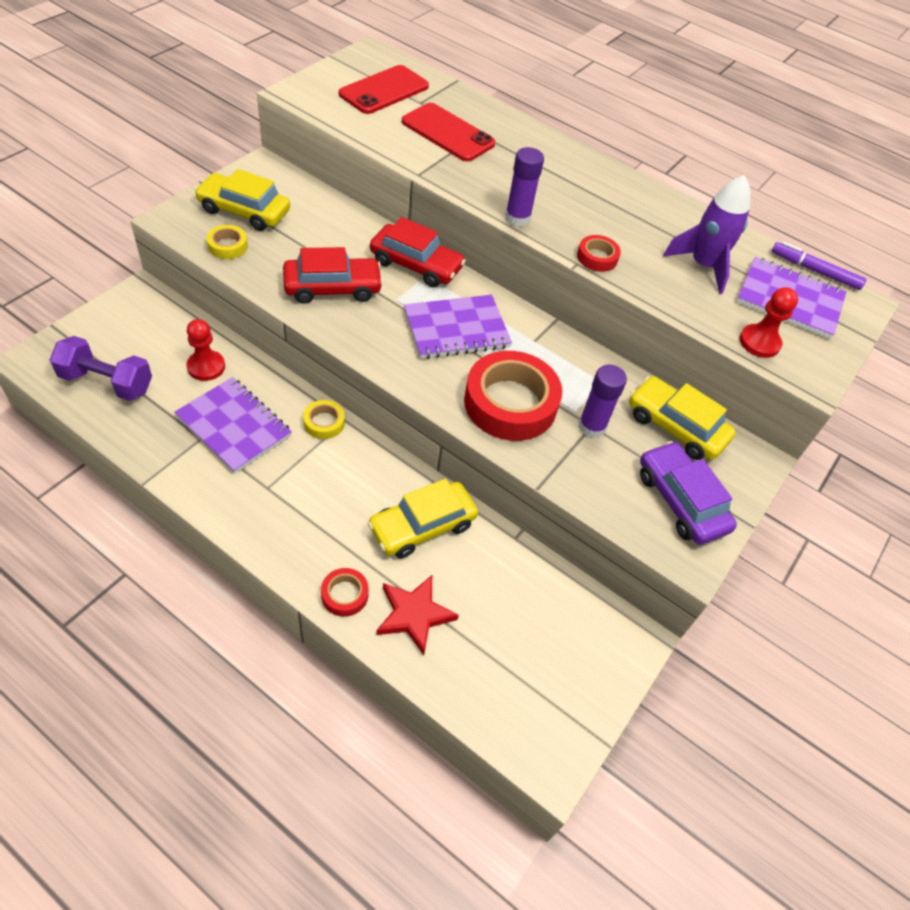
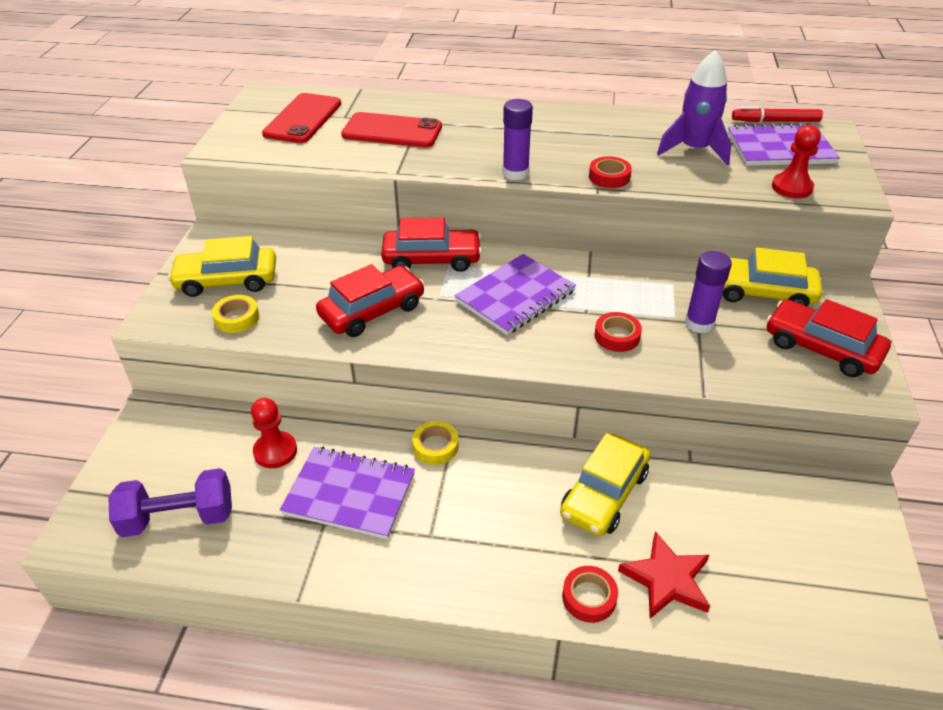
camera: 20 degrees left, 10 degrees down
red tape [464,351,562,441] -> red tape [594,312,642,352], size x0.46
purple car [640,441,737,545] -> red car [766,299,891,377]
purple marker [772,241,866,290] -> red marker [732,106,823,122]

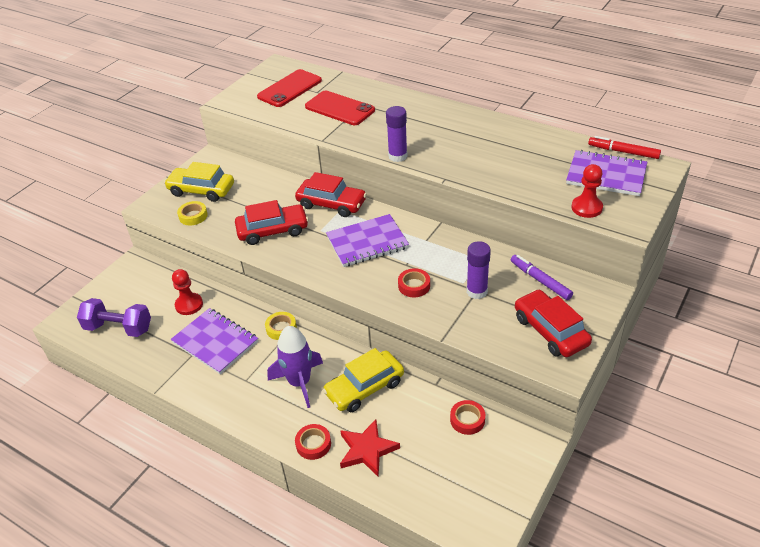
camera: 25 degrees right, 0 degrees up
red tape [589,156,632,188] -> red tape moved to [450,400,485,435]
purple rocket [657,50,731,165] -> purple rocket moved to [267,326,323,408]
yellow car [723,247,822,306] -> purple marker [511,255,573,300]

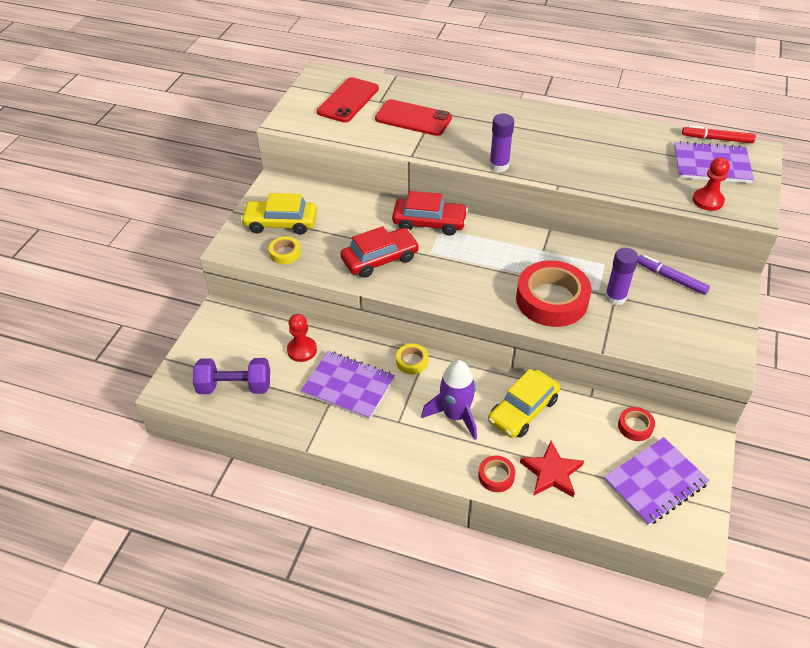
camera: 15 degrees left, 5 degrees up
purple notebook [326,214,409,267] -> purple notebook moved to [604,437,710,526]
red tape [398,268,430,297] -> red tape [516,260,591,327], size x2.18
red car [515,289,592,357] -> none

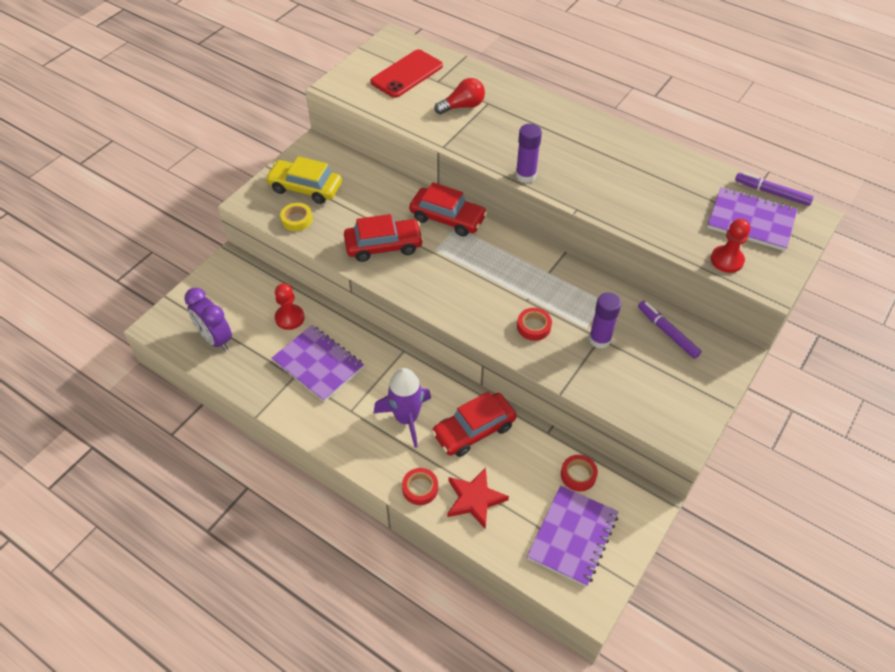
camera: 15 degrees right, 5 degrees up
purple dumbbell [193,358,270,394] -> purple clock [184,288,232,351]
red phone [375,99,452,136] -> red light bulb [434,78,485,114]
yellow tape [396,344,428,374] -> none
yellow car [488,369,561,438] -> red car [432,391,517,457]
red tape [516,260,591,327] -> red tape [517,308,552,341], size x0.46
purple notebook [604,437,710,526] -> purple notebook turned 45 degrees counterclockwise [527,486,619,587]
red marker [682,125,756,143] -> purple marker [735,172,814,206]

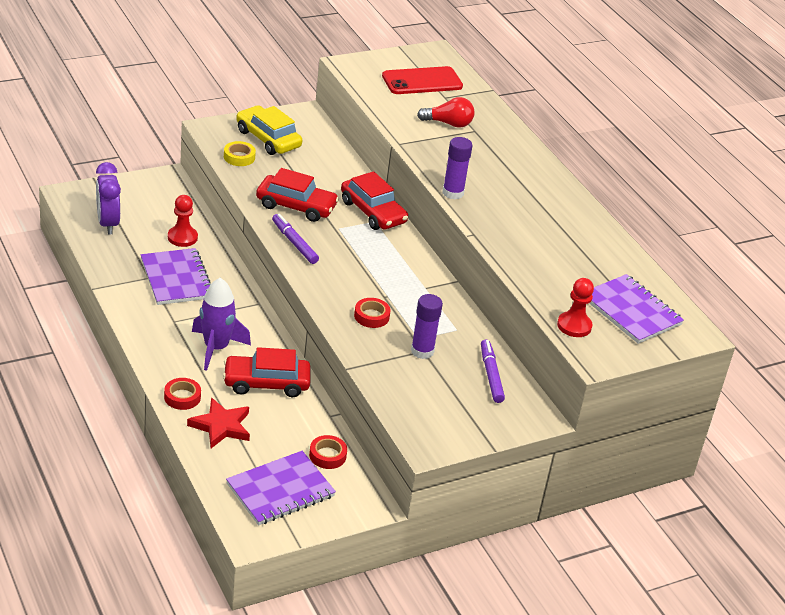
camera: 25 degrees right, 15 degrees down
purple marker [735,172,814,206] -> purple marker moved to [272,214,319,264]

